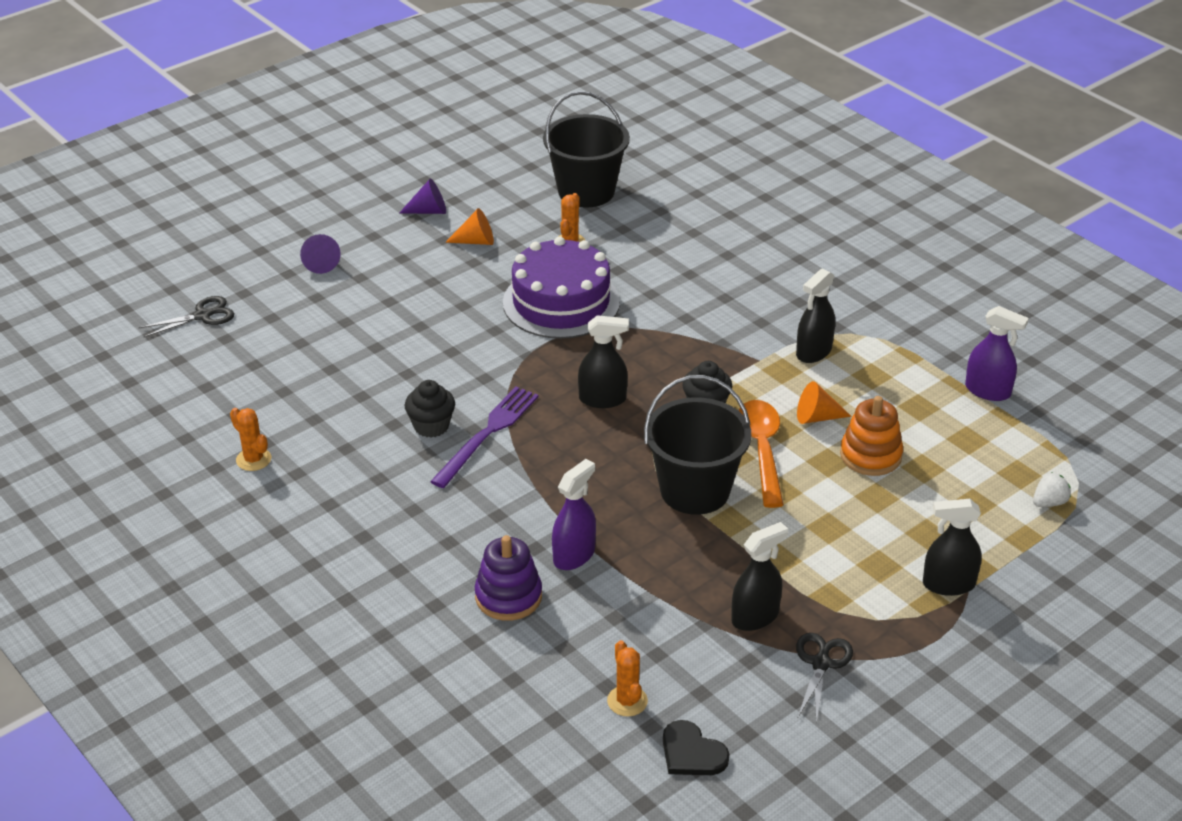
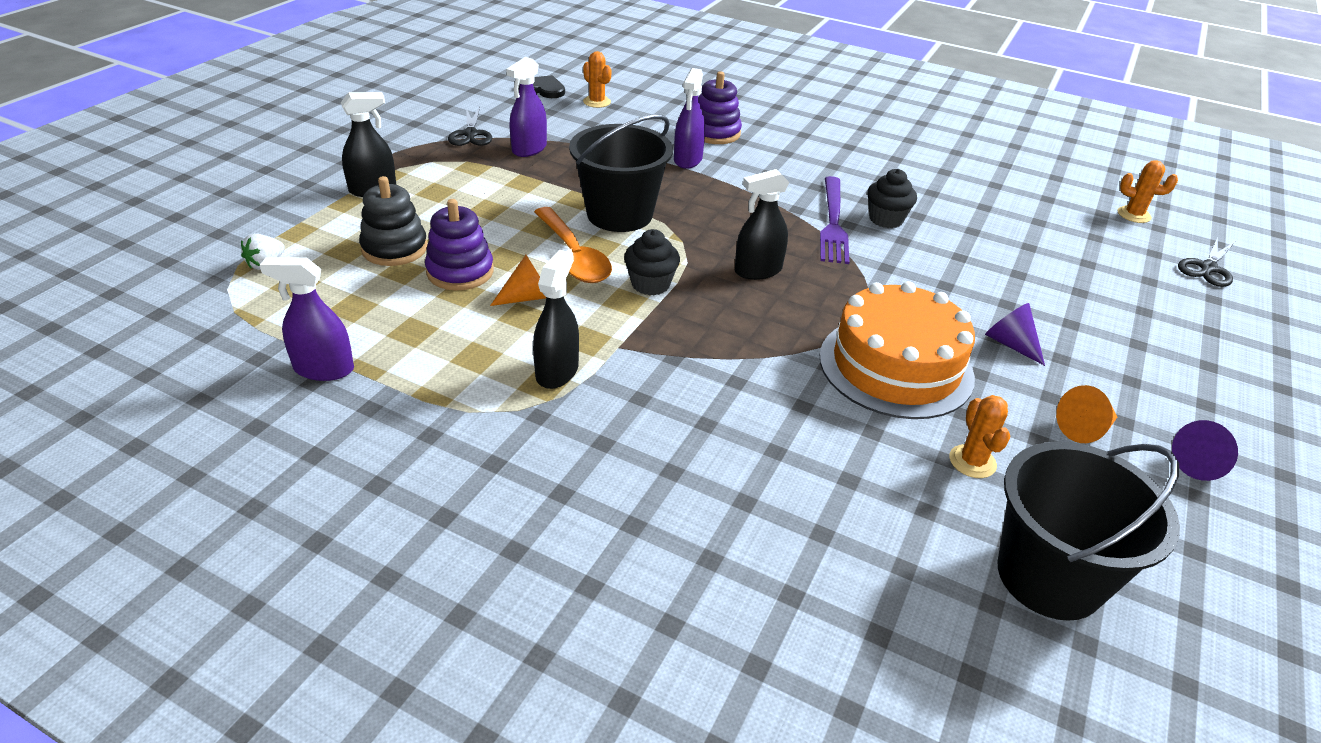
camera: 155 degrees right, 0 degrees up
orange cactus [230,408,271,471] -> orange cactus moved to [1118,160,1178,223]
purple cone [300,234,341,274] -> purple cone moved to [985,303,1045,366]
purple cake [503,236,620,339] -> orange cake [820,281,975,419]
black spray bottle [731,522,788,631] -> purple spray bottle [506,57,547,157]
orange stacking toy [840,396,903,476] -> purple stacking toy [425,199,494,291]
none -> black stacking toy [359,176,427,266]

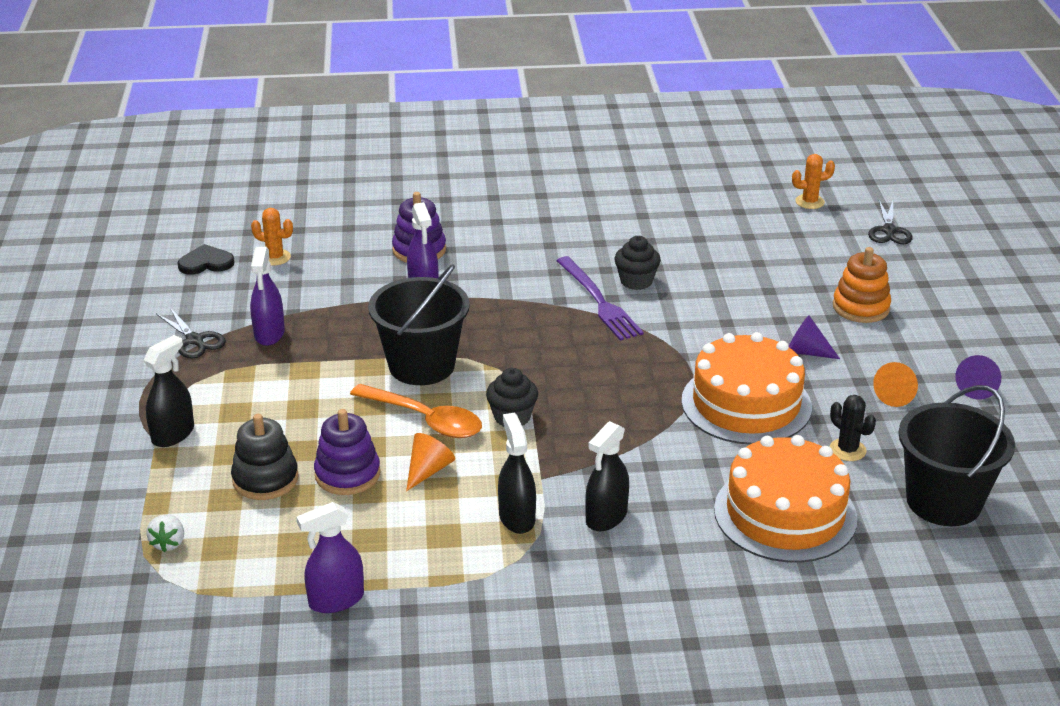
camera: 30 degrees left, 5 degrees down
black spray bottle [735,169,789,280] -> black spray bottle moved to [585,421,629,531]
orange cactus [949,395,1010,478] -> black cactus [830,395,876,461]
none -> orange cake [714,435,857,563]
none -> orange stacking toy [833,247,891,323]

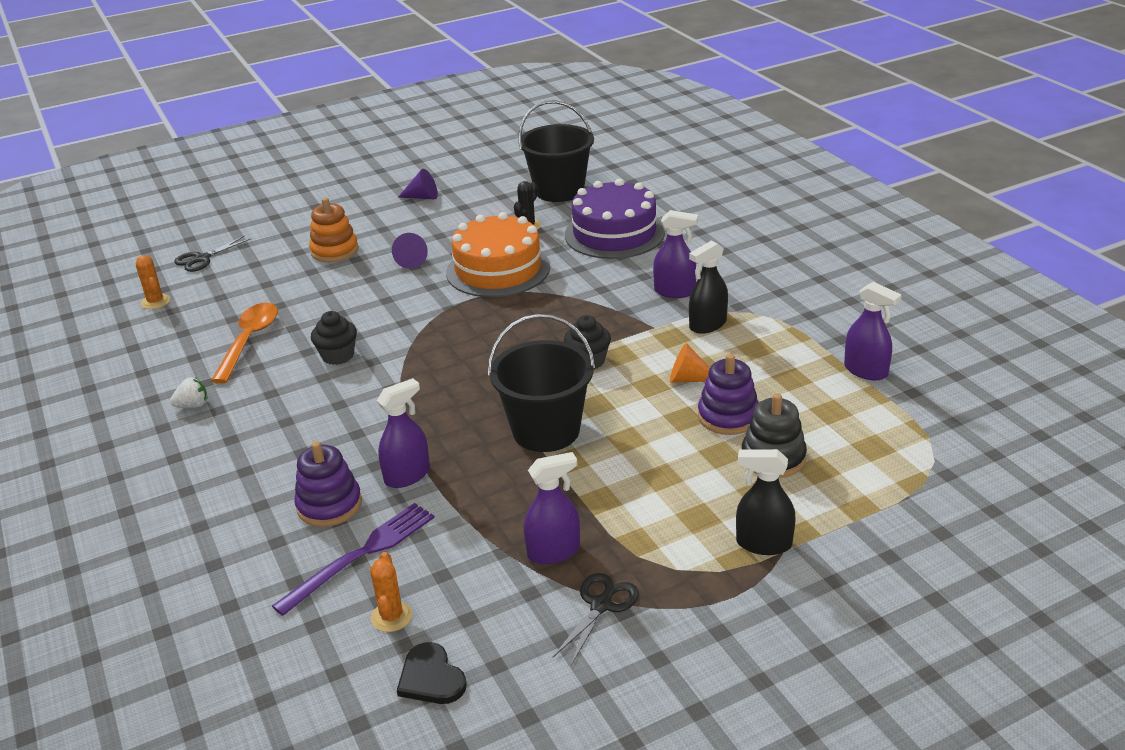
camera: 110 degrees left, 0 degrees up
white strawberry [146,514,184,552] -> white strawberry moved to [170,377,207,408]
orange spoon [350,384,482,438] -> orange spoon moved to [211,303,278,384]
purple fork [556,256,644,341] -> purple fork moved to [272,503,435,616]
black spray bottle [585,421,629,531] -> purple spray bottle [653,210,698,298]
orange cake [714,435,857,563] -> purple cake [565,179,665,259]
black scissors [868,200,912,244] -> black scissors turned 150 degrees clockwise [174,236,251,272]
orange cone [873,362,918,407] -> none

